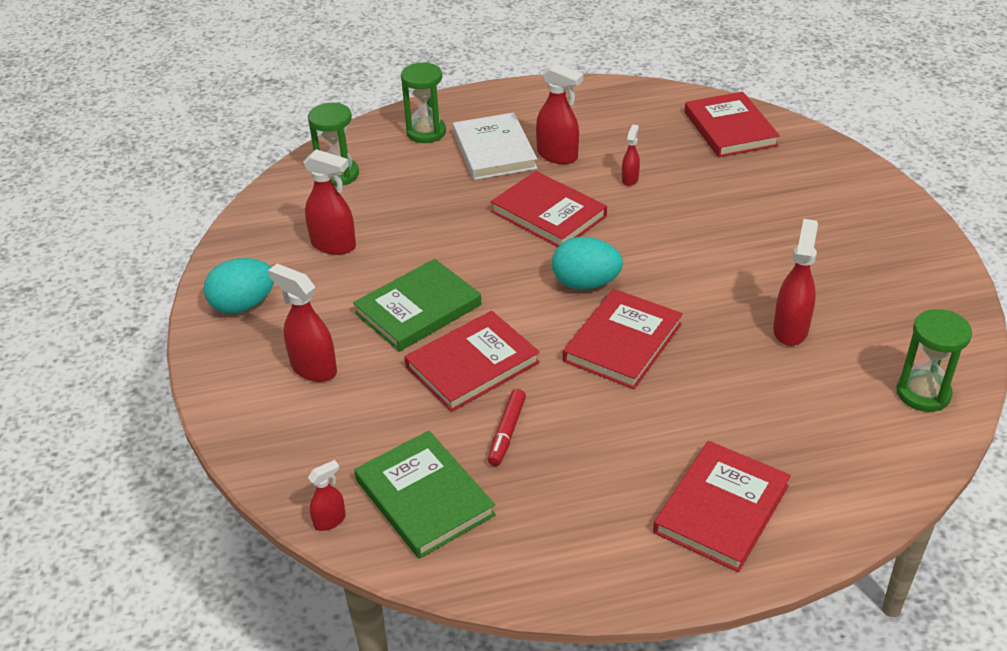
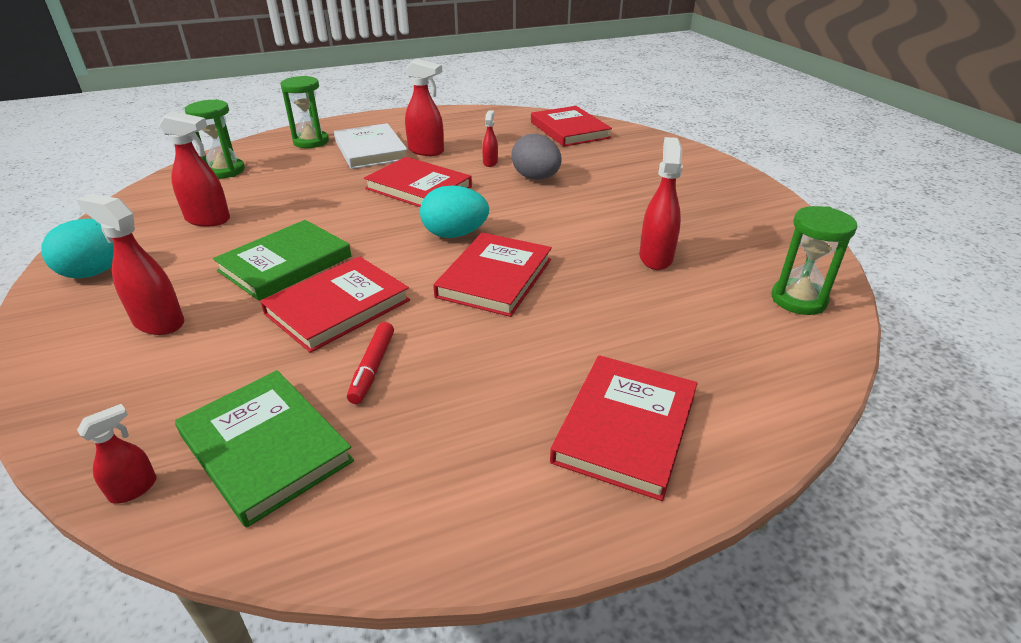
camera: 10 degrees left, 5 degrees down
none -> grey egg [511,134,562,180]

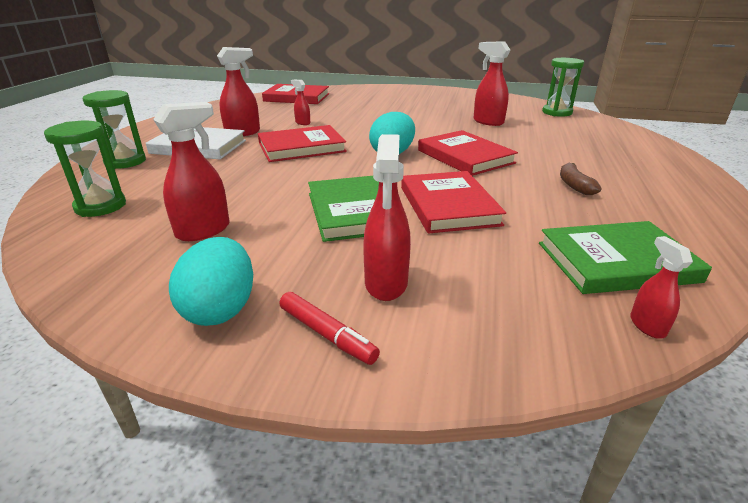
camera: 55 degrees left, 5 degrees down
red spray bottle [76,194,184,335] -> red spray bottle turned 60 degrees counterclockwise [363,134,411,301]
red marker [347,322,394,404] -> red marker moved to [280,292,380,365]
grey egg [511,134,562,180] -> none
red book [550,355,698,501] -> none
none -> brown banana [560,163,601,195]

